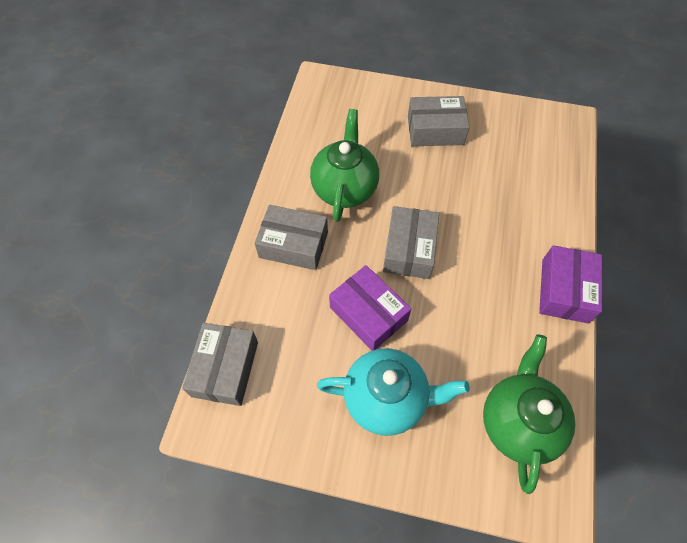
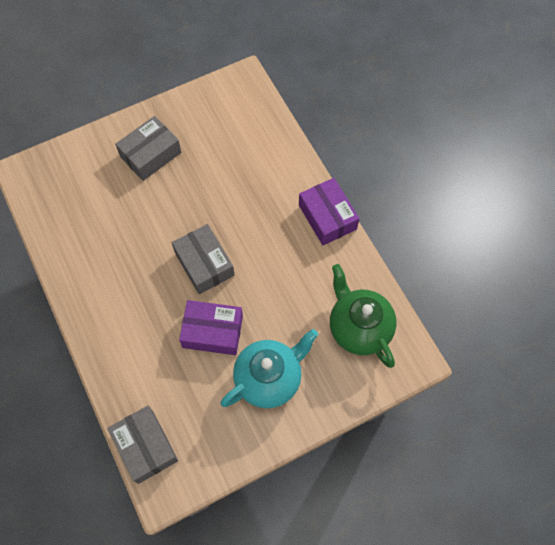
camera: 40 degrees left, 5 degrees up
grey box [255,205,328,270] -> none
green teapot [310,109,379,222] -> none

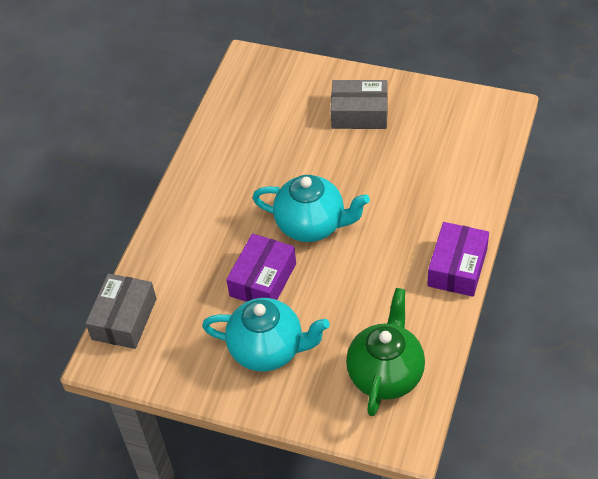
camera: 50 degrees right, 15 degrees down
grey box [172,224,235,294] -> turquoise teapot [252,175,370,242]
purple box [179,300,243,355] -> purple box turned 60 degrees clockwise [226,233,296,302]

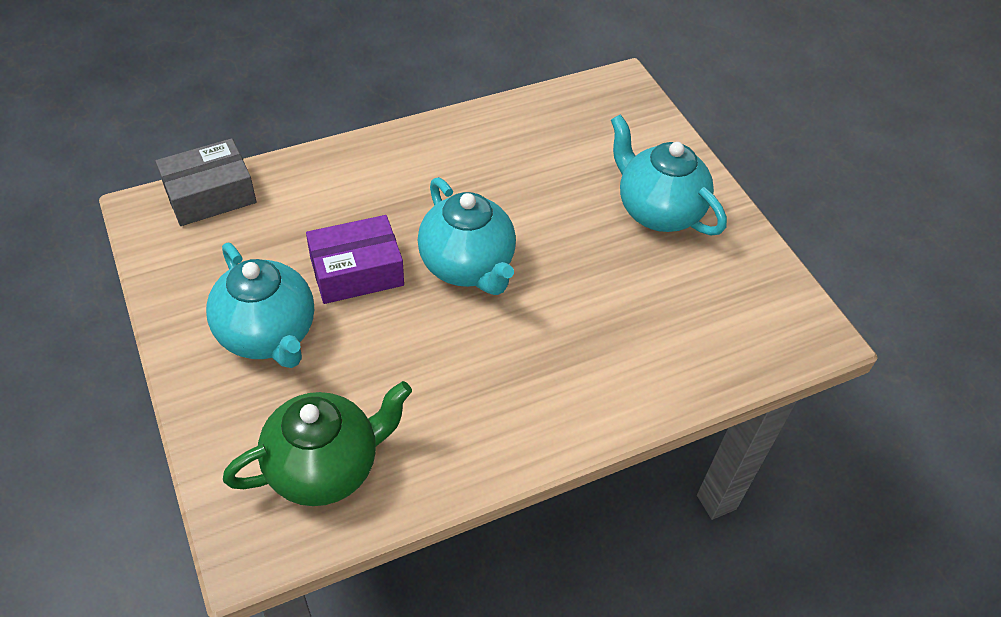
camera: 40 degrees right, 0 degrees up
grey box [331,80,388,129] -> turquoise teapot [611,114,727,236]
purple box [427,222,489,297] -> none

